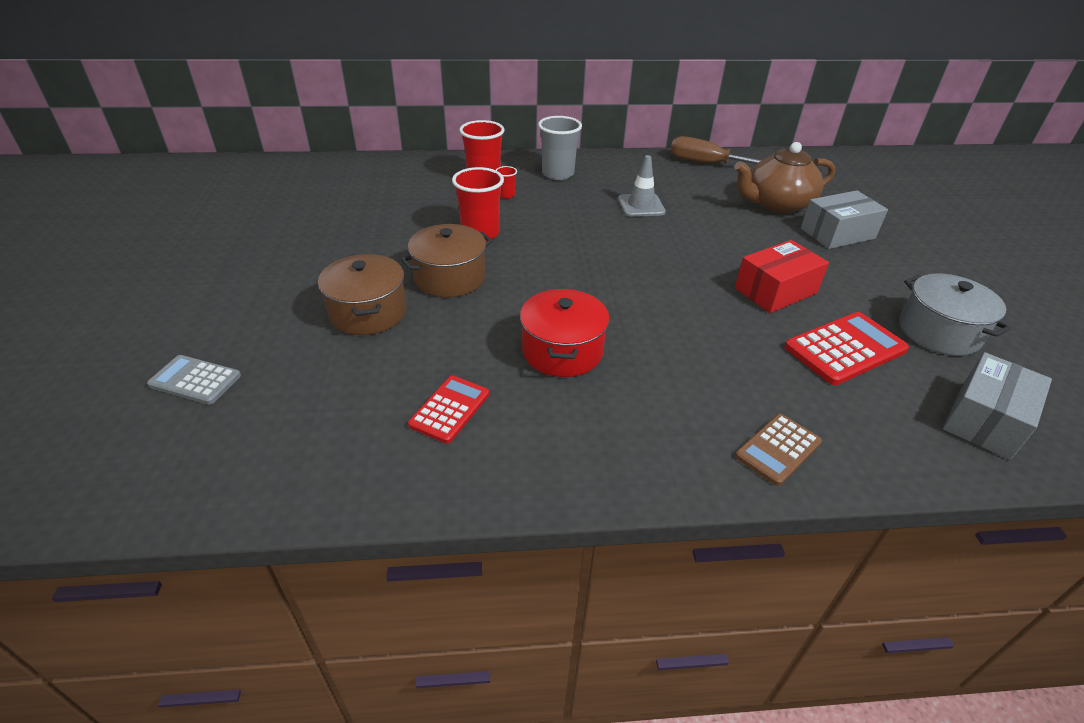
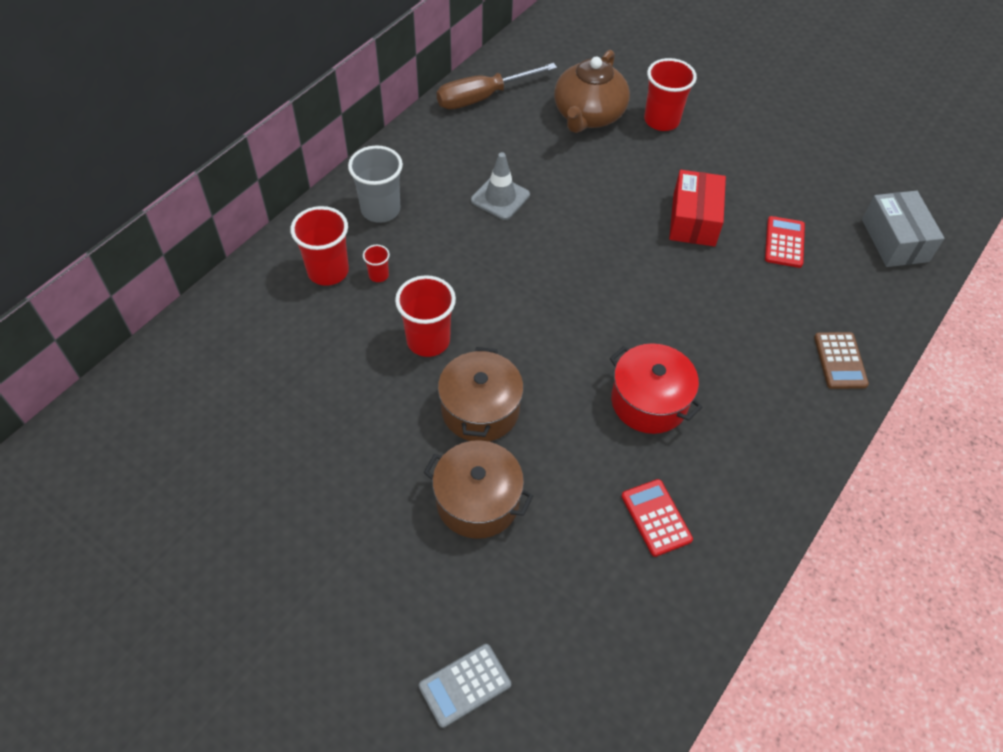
camera: 50 degrees left, 15 degrees up
red calculator [784,312,909,385] -> red calculator [765,216,805,268], size x0.64
grey box [801,190,888,249] -> red cup [644,58,697,131]
grey pot [899,274,1011,356] -> none

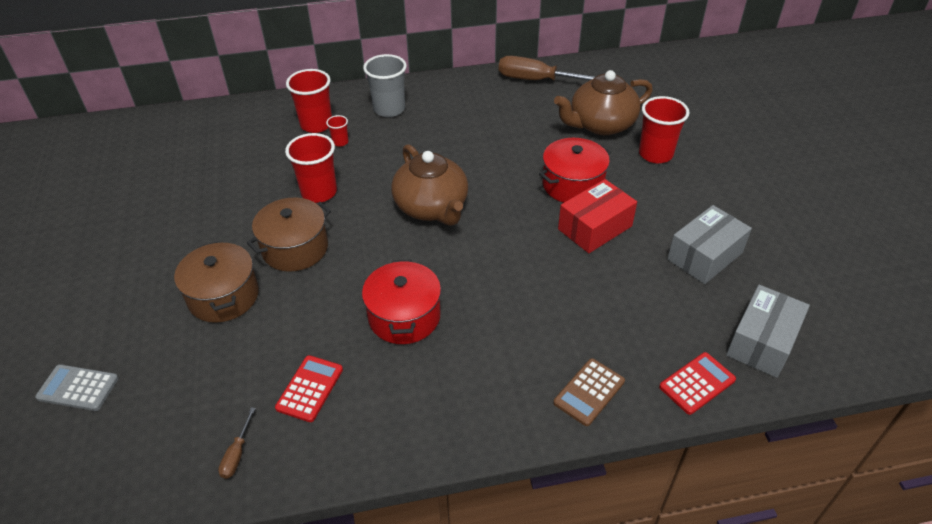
camera: 45 degrees right, 10 degrees down
grey traffic cone [471,152,530,220] -> none
red calculator [765,216,805,268] -> red calculator moved to [659,352,736,415]
none -> brown screwdriver [218,407,256,479]
none -> brown teapot [391,144,468,226]
none -> red pot [539,138,611,203]
none -> grey box [667,205,752,284]

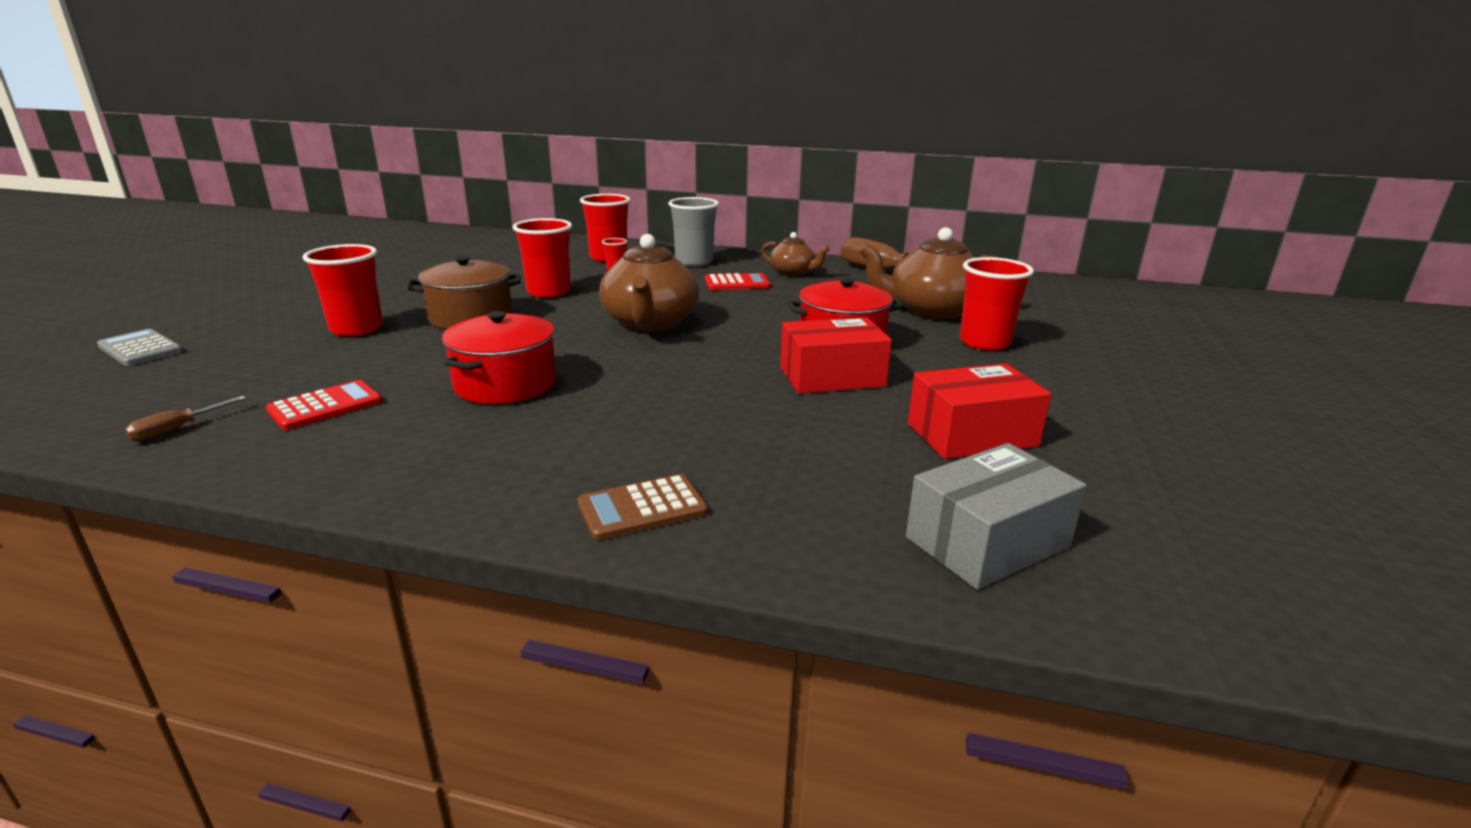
camera: 25 degrees right, 20 degrees down
brown pot [174,242,259,323] -> red cup [302,244,383,337]
red calculator [659,352,736,415] -> red calculator moved to [705,273,770,290]
grey box [667,205,752,284] -> red box [908,363,1051,459]
none -> brown teapot [761,232,830,276]

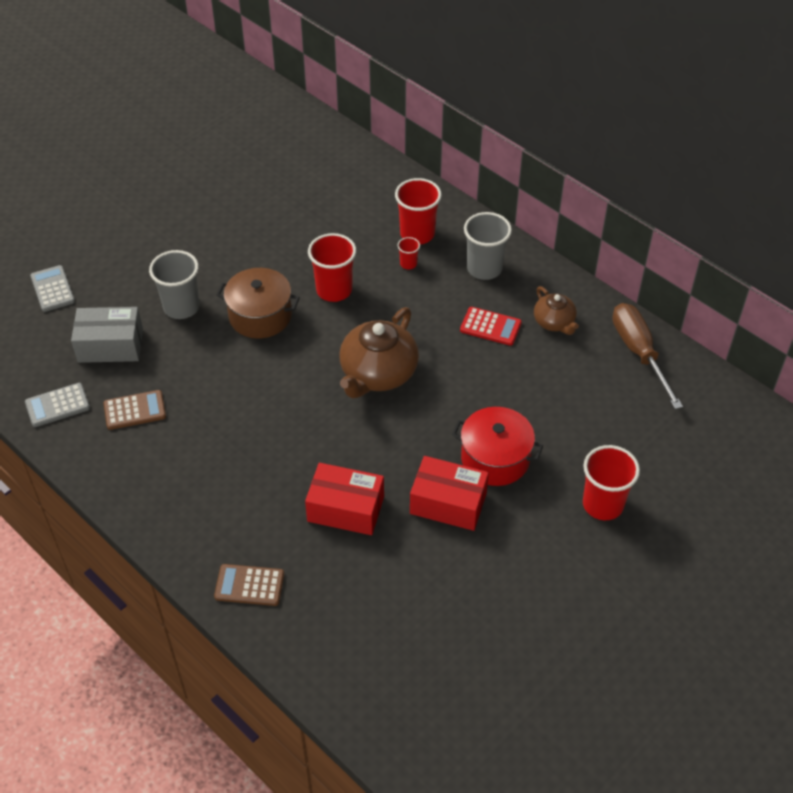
camera: 30 degrees right, 25 degrees up
brown screwdriver [125,396,246,442] -> grey calculator [25,383,90,427]
red calculator [266,380,382,430] -> brown calculator [104,390,166,430]
red cup [302,244,383,337] -> grey cup [149,250,200,319]
red pot [442,311,556,405] -> none
brown teapot [859,227,997,320] -> none
grey box [906,443,1086,590] -> grey box moved to [71,307,143,363]
red box [908,363,1051,459] -> red box moved to [305,463,384,535]

